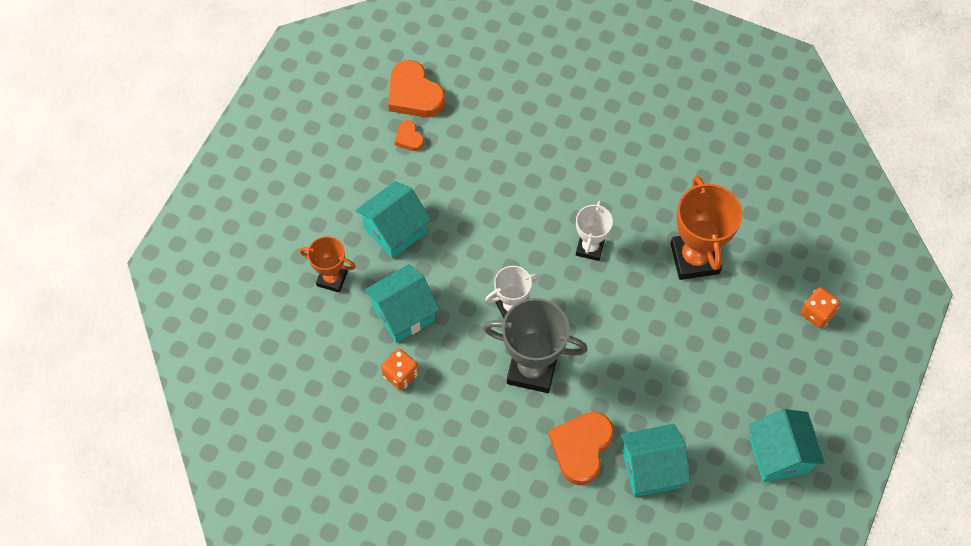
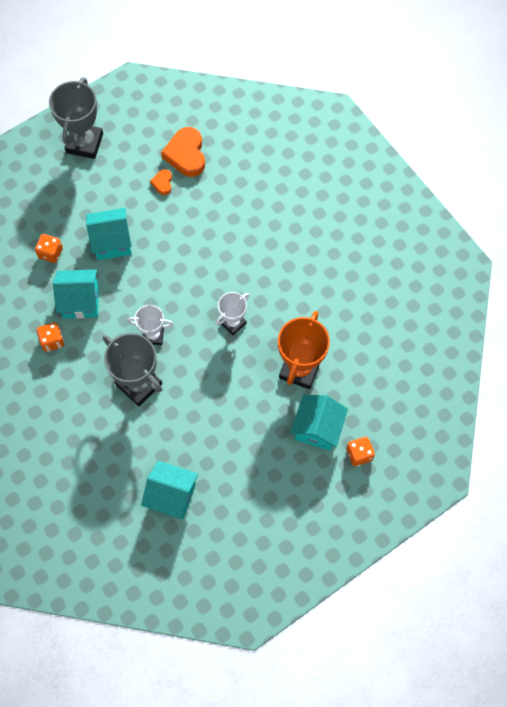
camera: 30 degrees right, 5 degrees up
orange trophy [300,236,356,293] -> orange dice [35,234,63,263]
orange heart [549,412,614,486] -> none
turquoise house [749,409,825,482] -> turquoise house moved to [291,395,348,451]
none -> grey trophy [49,77,103,159]

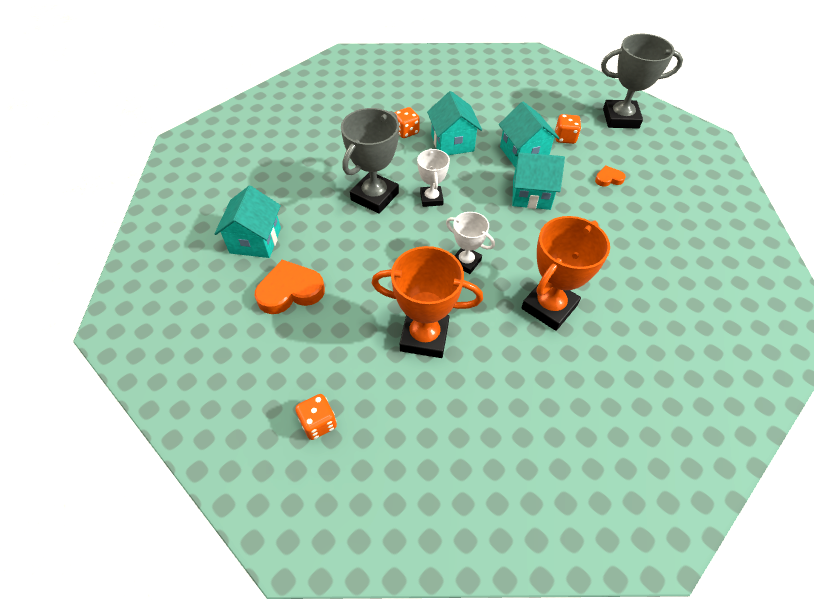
camera: 80 degrees right, 15 degrees down
orange dice [35,234,63,263] -> orange dice moved to [555,114,581,144]
orange heart [161,127,205,177] -> orange heart moved to [255,260,325,314]
turquoise house [291,395,348,451] -> turquoise house moved to [512,152,565,210]
none -> orange trophy [521,216,610,331]

